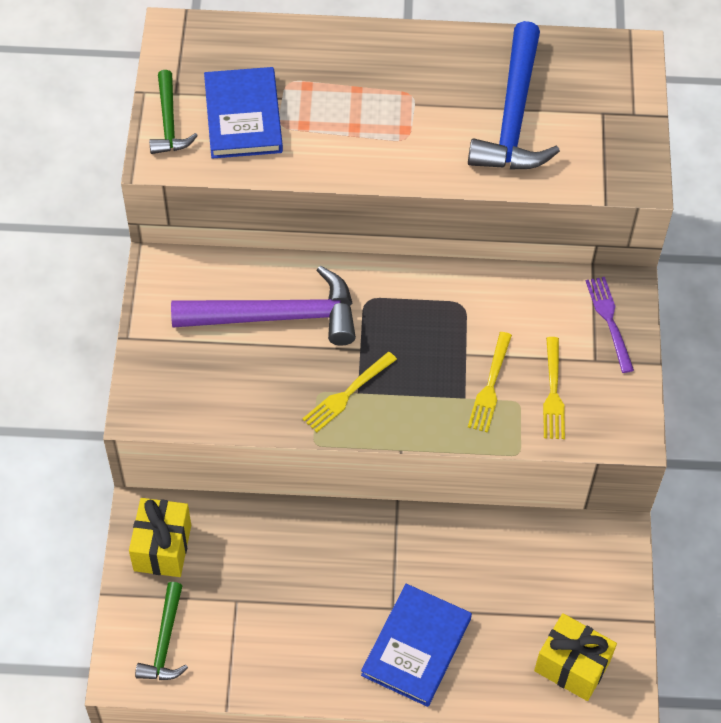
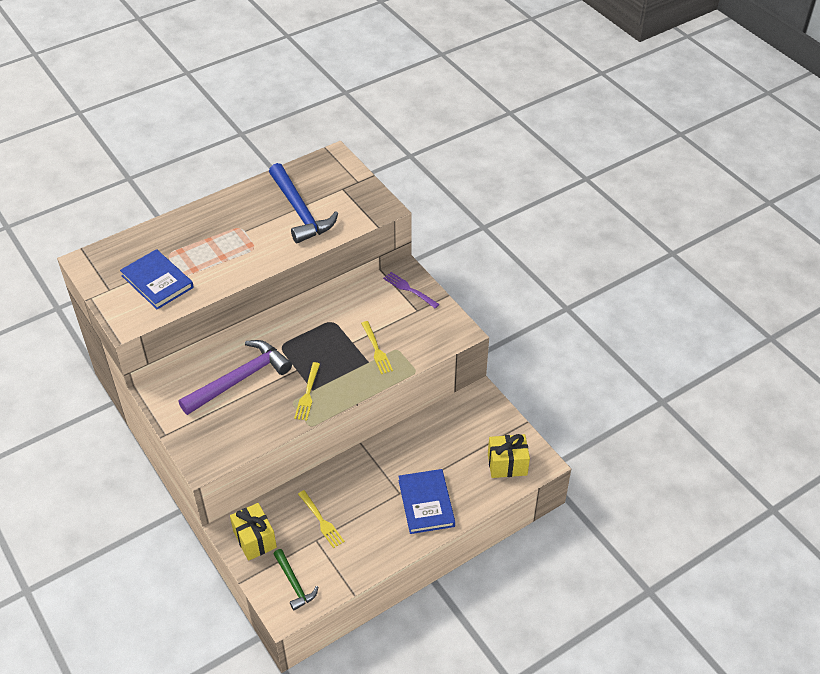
camera: 35 degrees left, 10 degrees down
green hammer [149,70,198,154] -> none
yellow fork [543,337,565,439] -> yellow fork moved to [298,490,345,548]

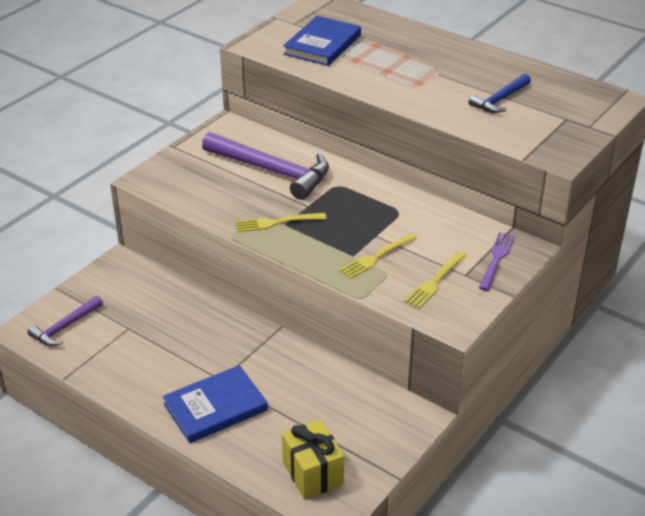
camera: 70 degrees right, 10 degrees down
yellow gift [230,503,277,561] -> none
blue hammer [269,163,338,243] -> blue hammer [468,74,531,113], size x0.54
green hammer [274,549,318,611] -> purple hammer [27,296,103,346]
yellow fork [298,490,345,548] -> yellow fork moved to [405,251,467,308]

